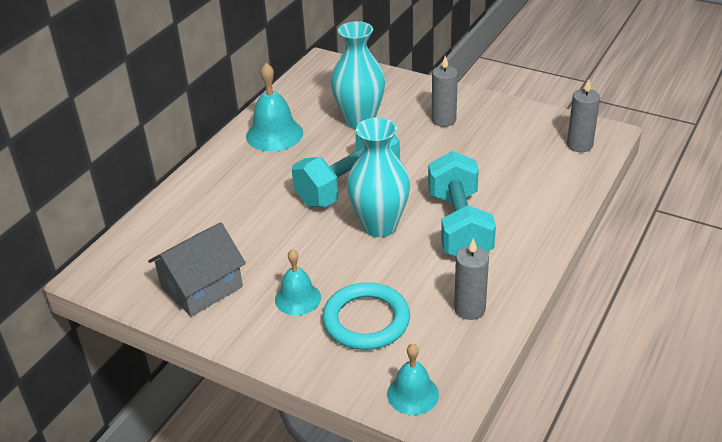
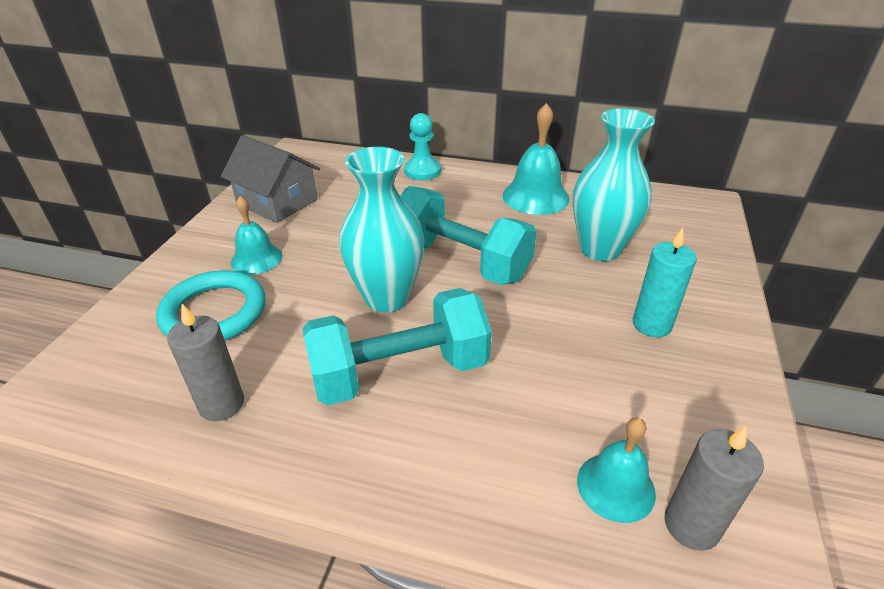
camera: 75 degrees right, 0 degrees up
turquoise bell [387,344,439,415] -> turquoise bell moved to [577,417,656,523]
grey candle [432,55,458,127] -> turquoise candle [633,228,697,337]
none -> turquoise pawn [404,113,441,180]

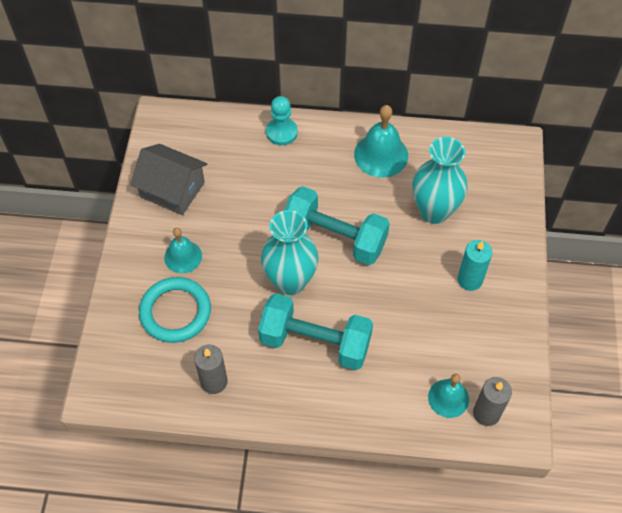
camera: 10 degrees left, 20 degrees up
turquoise dumbbell [302,288,492,406] -> turquoise dumbbell turned 45 degrees clockwise [258,293,373,370]

